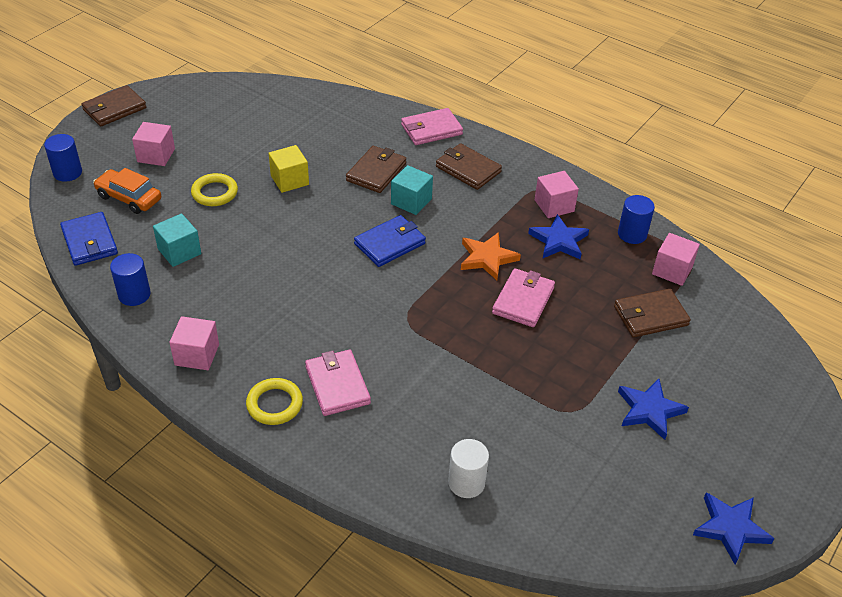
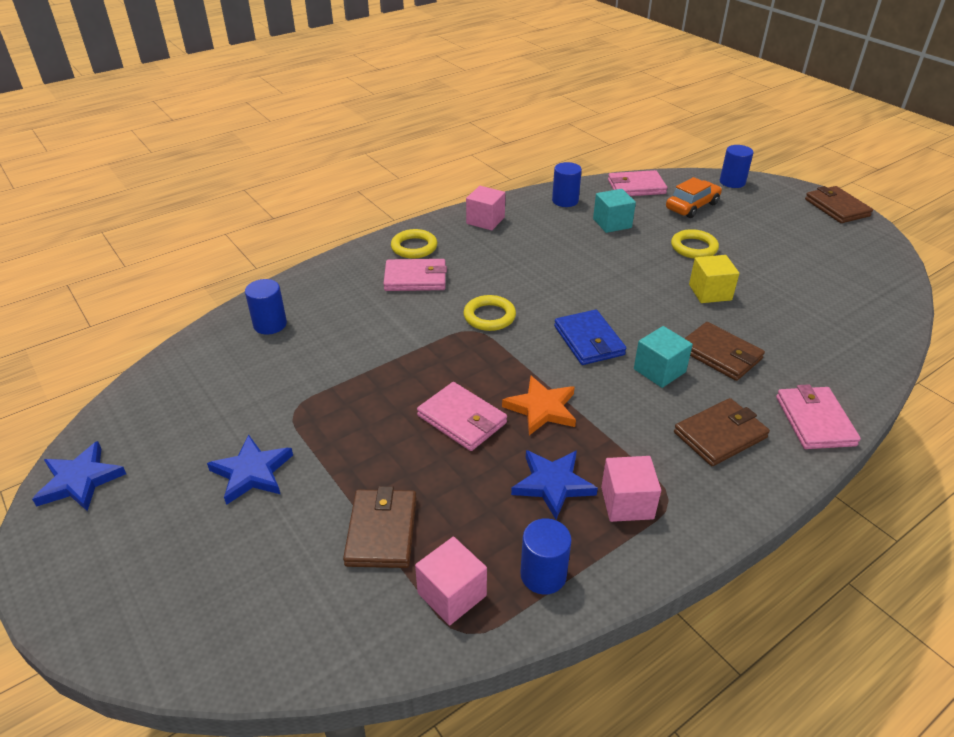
camera: 110 degrees right, 5 degrees down
blue wallet [60,212,118,266] -> pink wallet [608,170,667,196]
pink cube [132,122,175,166] -> none
white cylinder [448,439,489,498] -> blue cylinder [245,279,287,335]
none -> yellow ring [463,295,516,331]

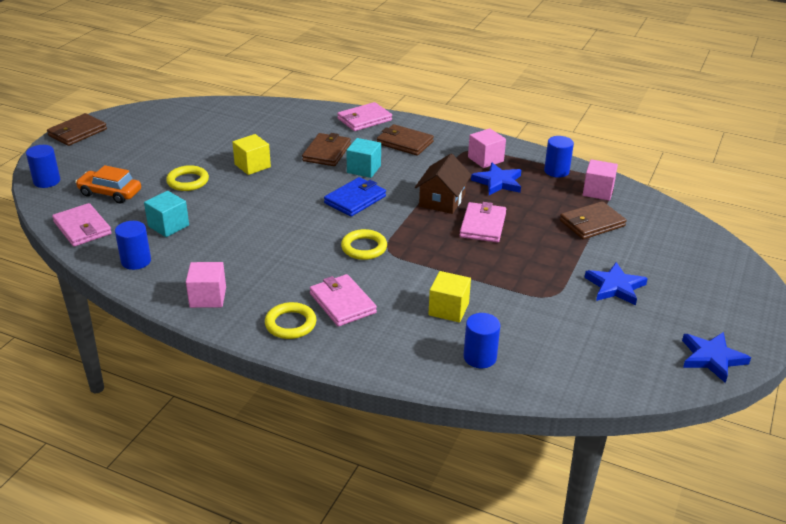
camera: 120 degrees left, 5 degrees down
orange star [502,376,576,435] -> brown house [415,154,471,214]
none -> yellow cube [428,271,471,323]

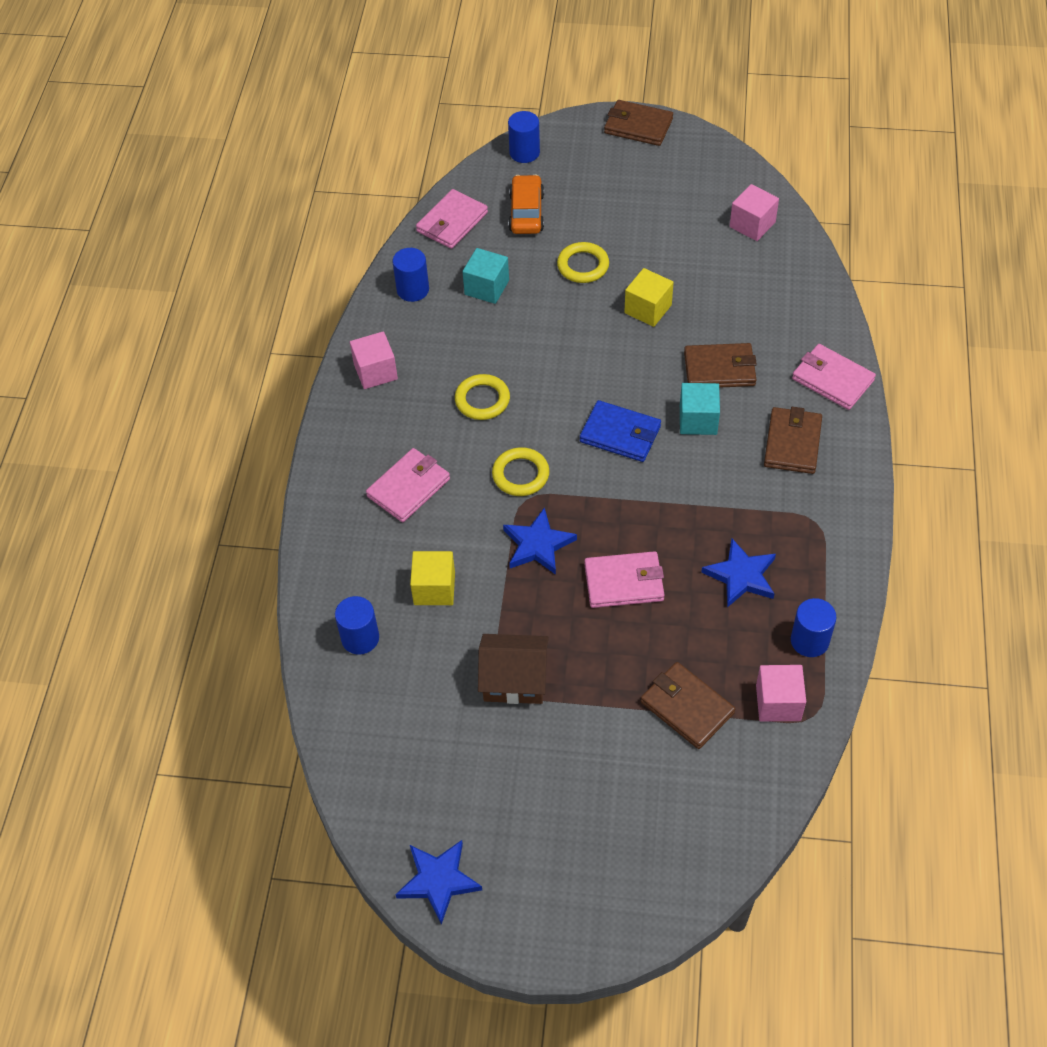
camera: 75 degrees right, 20 degrees up
yellow ring [265,302,317,339] -> yellow ring moved to [455,374,510,420]
brown house [415,154,471,214] -> brown house moved to [478,634,549,704]
pink cube [468,128,506,168] -> pink cube moved to [730,184,779,241]
blue star [584,262,648,306] -> blue star moved to [503,507,577,575]

